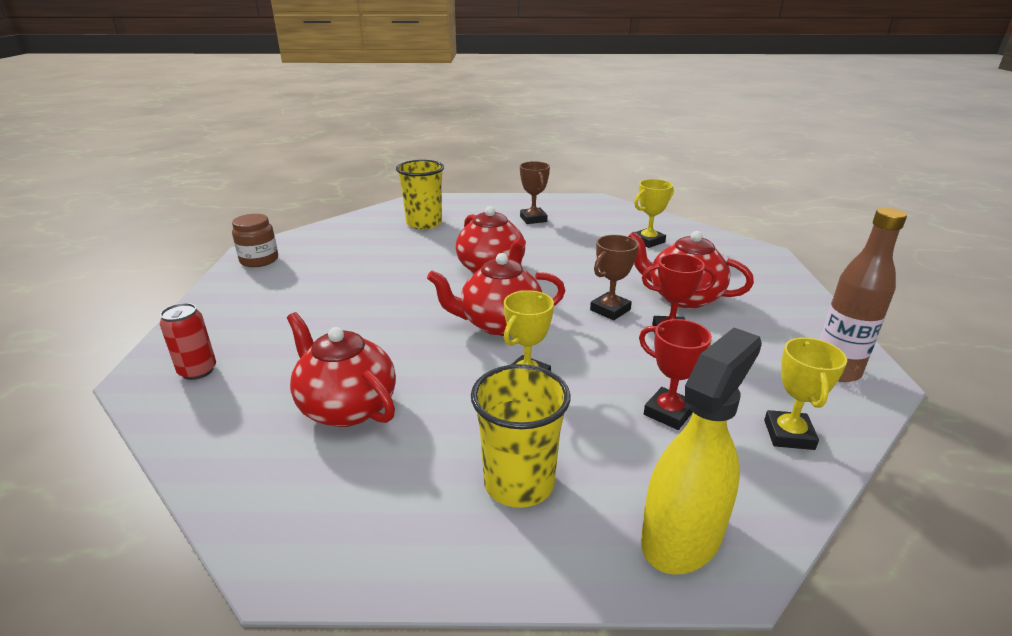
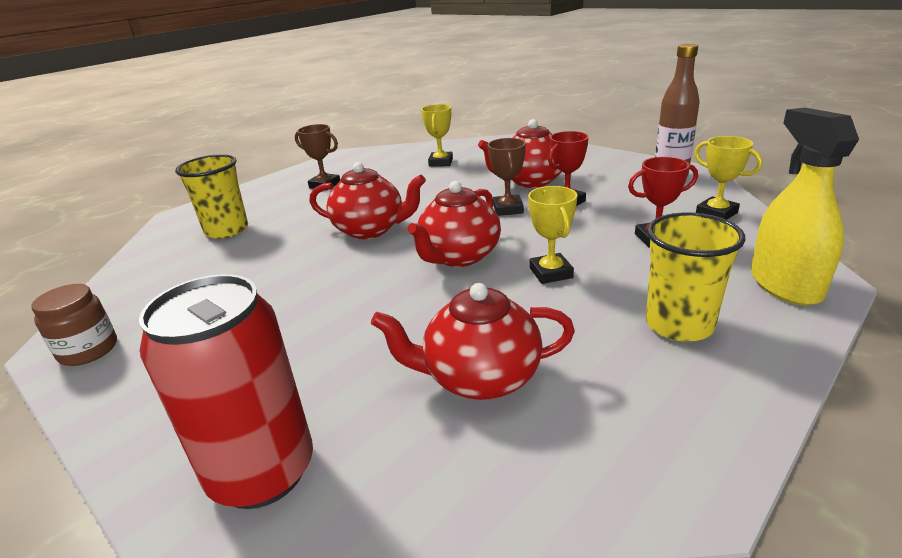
camera: 45 degrees left, 0 degrees up
red can [160,303,216,380] -> red can [139,274,313,509], size x1.97

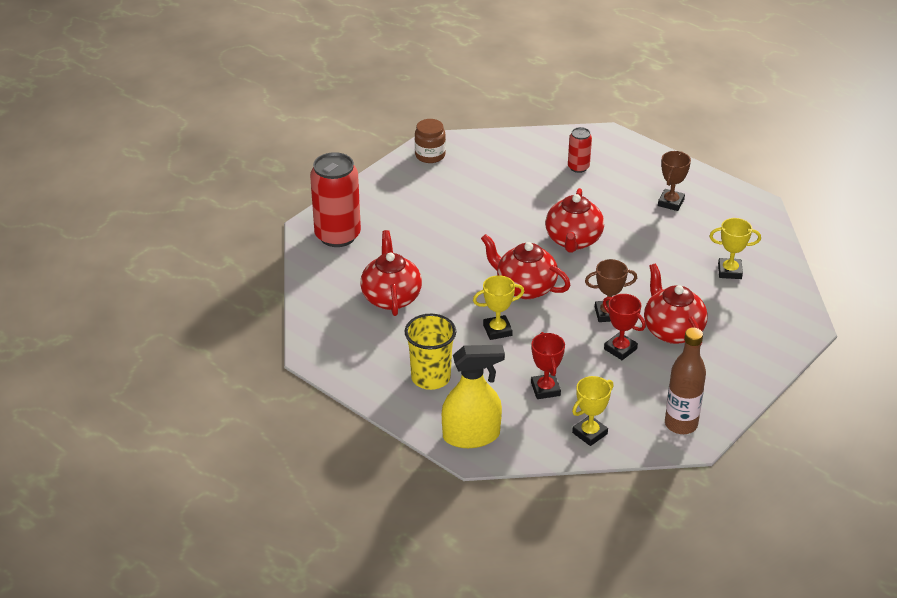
camera: 85 degrees right, 10 degrees up
yellow cup [175,154,248,239] -> red can [568,127,592,173]

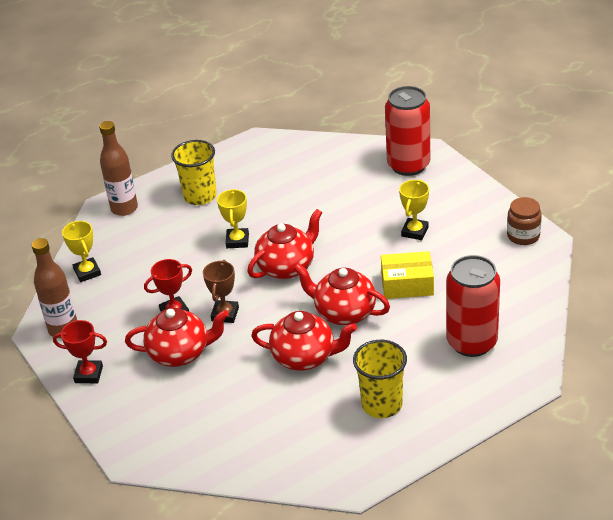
camera: 110 degrees right, 0 degrees up
red teapot [360,230,422,316] -> red teapot moved to [251,311,357,371]
yellow spray bottle [442,345,505,448] -> brown bottle [99,121,138,216]
red trophy [531,332,565,399] -> red trophy moved to [53,320,107,383]
red can [568,127,592,173] -> red can [446,255,500,357], size x1.97
brown trophy [658,151,691,211] -> yellow cup [353,340,407,418]
yellow trophy [709,218,761,279] -> yellow trophy moved to [399,180,429,240]
none -> yellow box [381,251,434,299]

